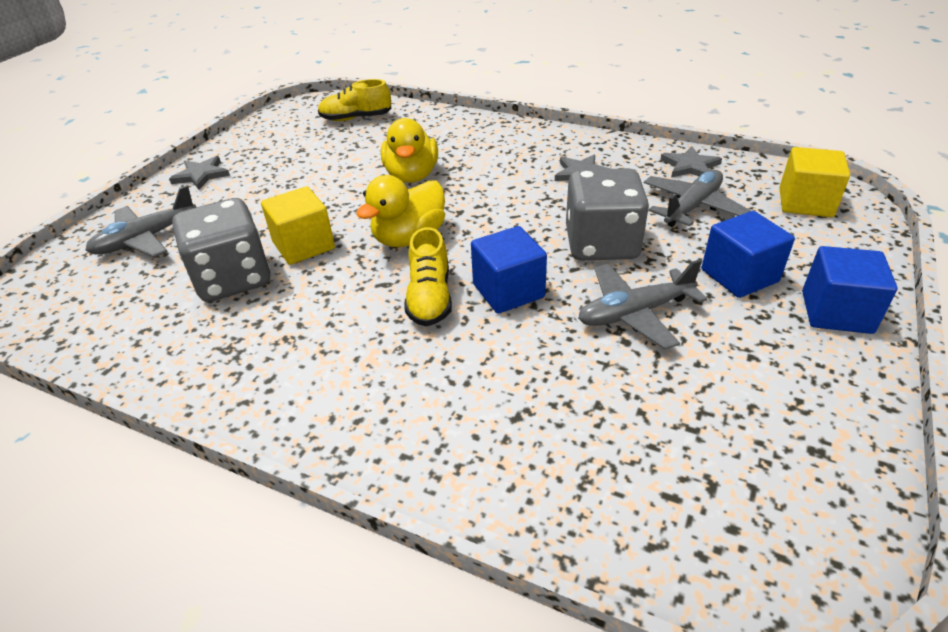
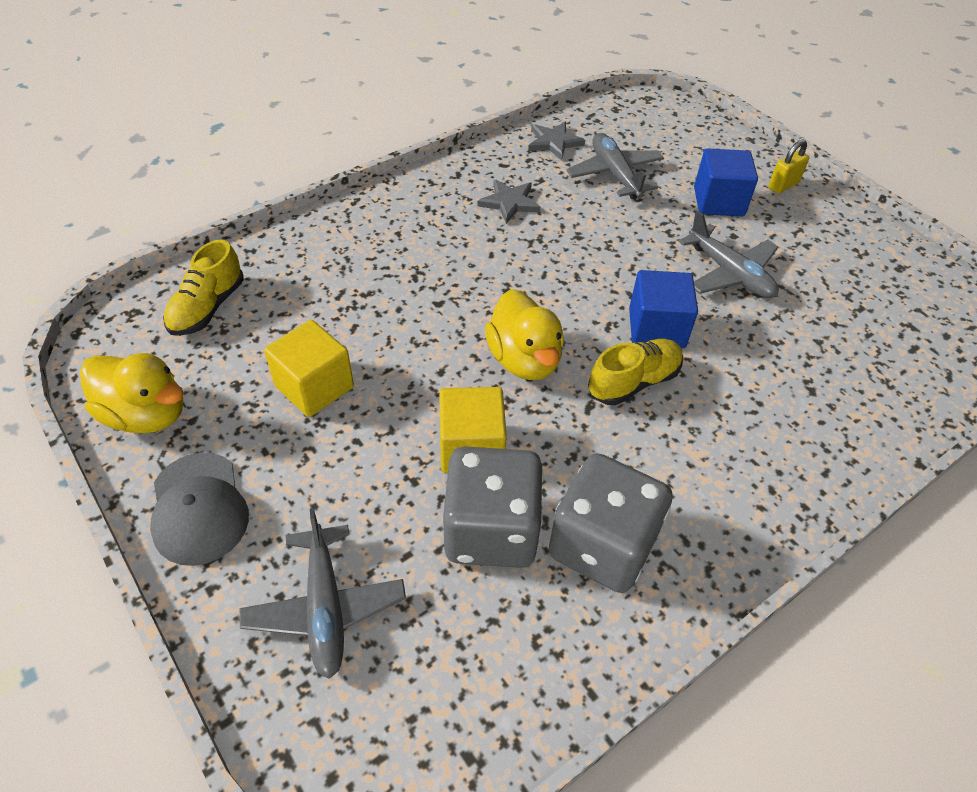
camera: 65 degrees left, 10 degrees up
grey star [169,156,230,190] -> grey cap [150,453,249,566]
yellow duck [381,118,438,183] -> yellow duck moved to [80,353,184,434]
yellow shoe [404,227,452,326] -> yellow shoe turned 60 degrees counterclockwise [588,339,683,405]
grey dice [566,168,649,260] -> grey dice moved to [549,453,673,593]
grey plane [578,259,707,350] -> grey plane turned 45 degrees counterclockwise [678,210,779,298]
yellow cube [779,147,850,217] -> yellow cube moved to [264,320,354,417]
blue cube [802,246,898,334] -> yellow padlock [768,140,809,194]

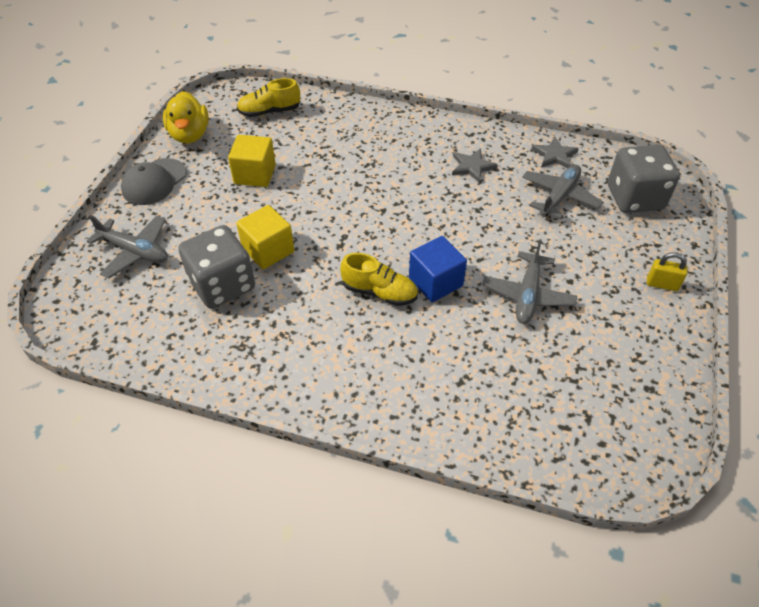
camera: 55 degrees right, 0 degrees up
grey plane [240,508,406,679] -> grey plane turned 105 degrees counterclockwise [86,215,168,278]
yellow duck [485,289,564,380] -> none
grey dice [549,453,673,593] -> grey dice moved to [608,145,680,213]
blue cube [694,148,758,216] -> none

